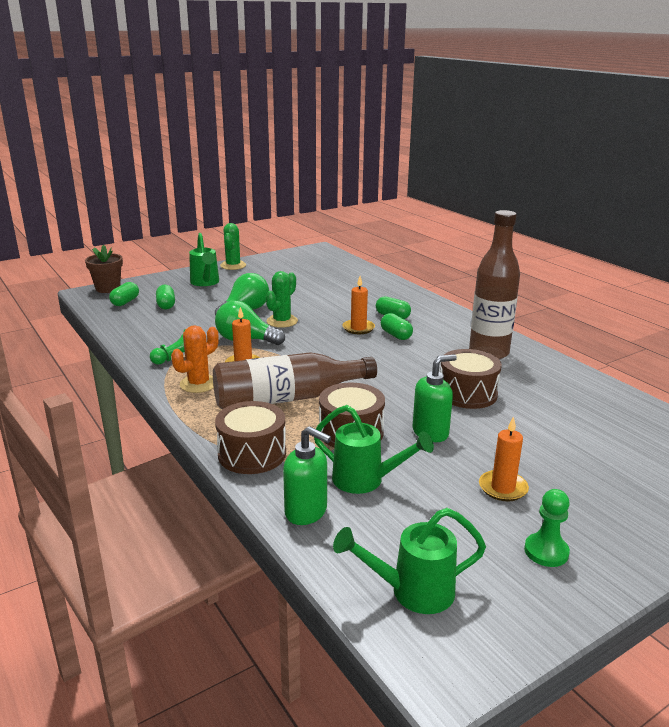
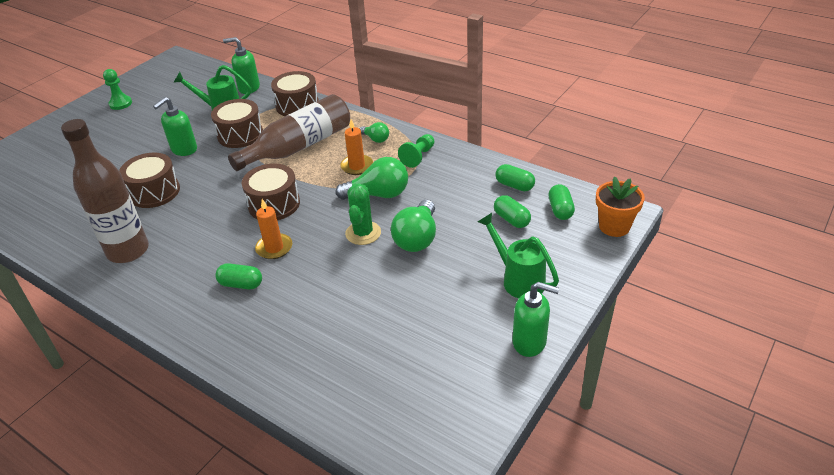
camera: 160 degrees right, 15 degrees up
brown flower pot [85,245,123,293] -> orange flower pot [596,177,645,237]
orange cactus [171,325,219,393] -> green light bulb [359,122,389,143]
green cactus [220,223,246,270] -> green soap dispenser [512,282,559,357]
green watering can [333,508,486,614] -> none
green capsule [381,313,413,340] -> green capsule moved to [495,164,535,191]
orange candle [479,416,529,501] -> none
none -> brown drum [242,164,300,220]

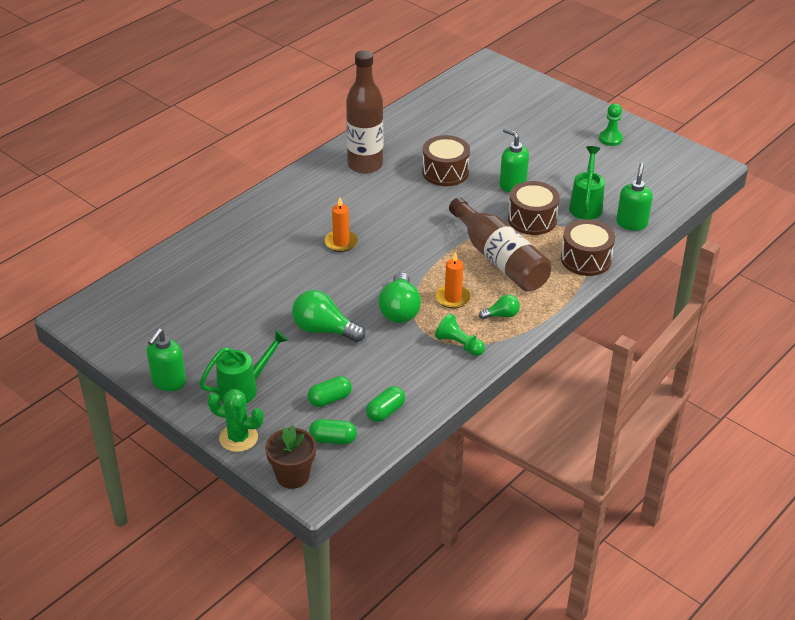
camera: 95 degrees right, 0 degrees up
green capsule [216,263,262,289] -> none
brown drum [242,164,300,220] -> none
green cactus [345,184,381,245] -> green cactus moved to [207,389,264,452]
green light bulb [359,122,389,143] -> green light bulb turned 150 degrees counterclockwise [479,295,520,320]
orange flower pot [596,177,645,237] -> brown flower pot [265,425,316,489]

